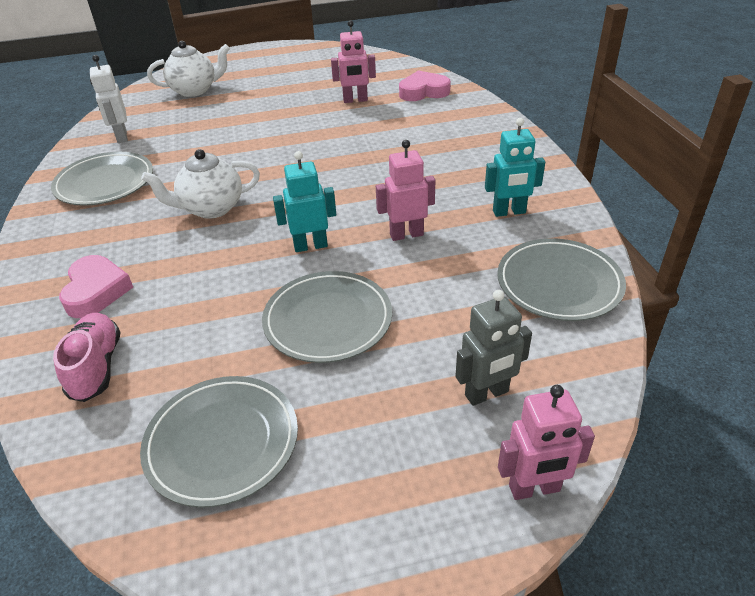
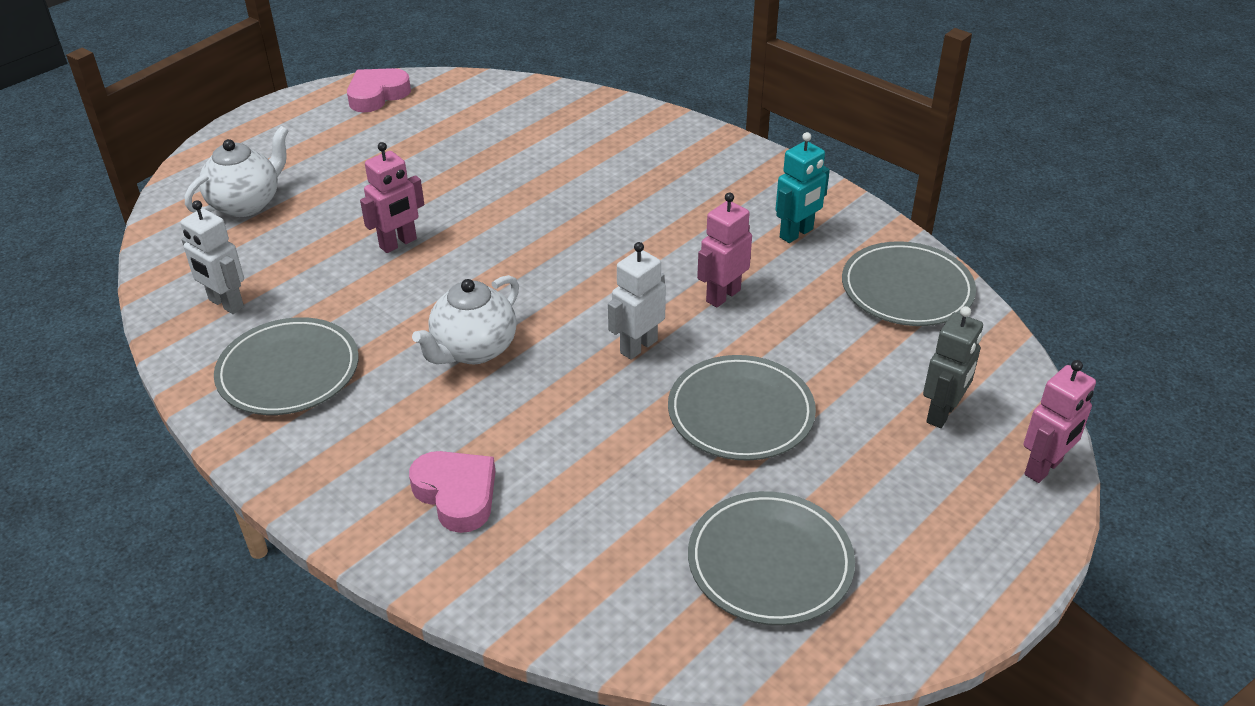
camera: 35 degrees left, 0 degrees up
pink shoe [53,313,121,402] -> none
turquoise robot [273,151,336,252] -> white robot [608,242,666,360]
pink robot [331,20,376,103] -> pink robot moved to [360,142,424,253]
pink heart [399,70,451,101] -> pink heart moved to [347,68,411,112]

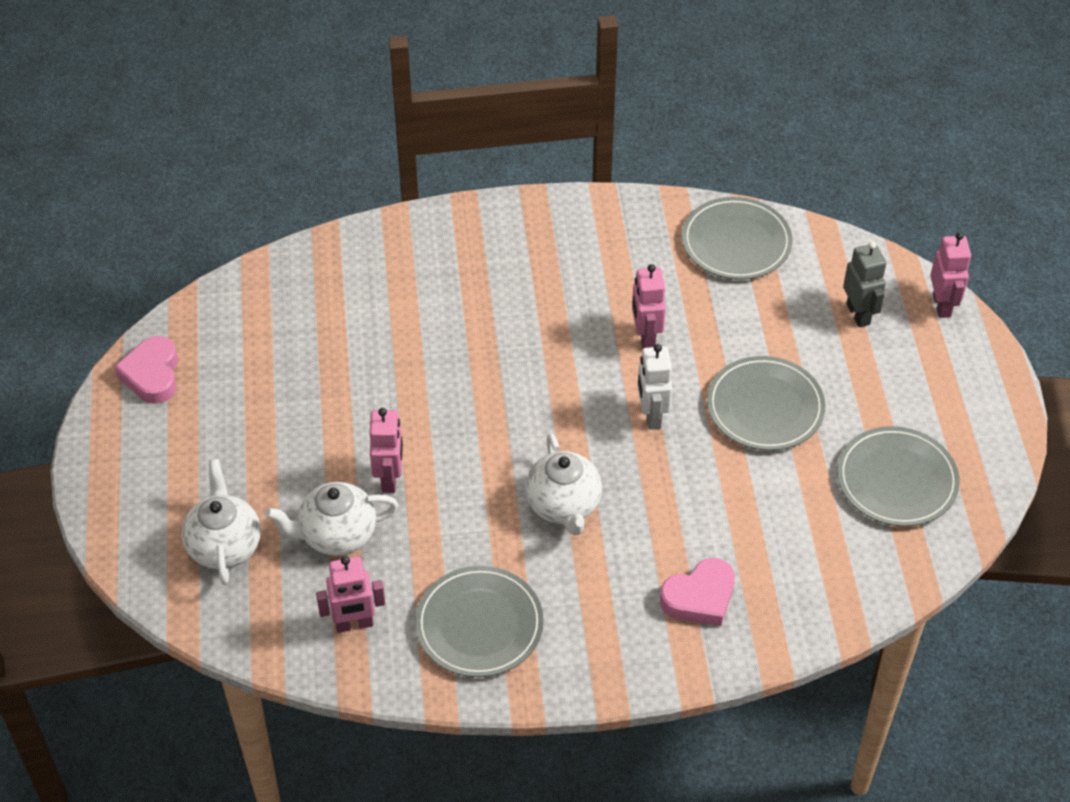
camera: 50 degrees left, 10 degrees up
white robot [181,200,244,314] -> pink robot [316,556,385,633]
pink heart [409,451,495,533] -> pink heart turned 150 degrees clockwise [660,558,735,626]
turquoise robot [776,132,830,243] -> none
none -> white teapot [265,482,398,556]

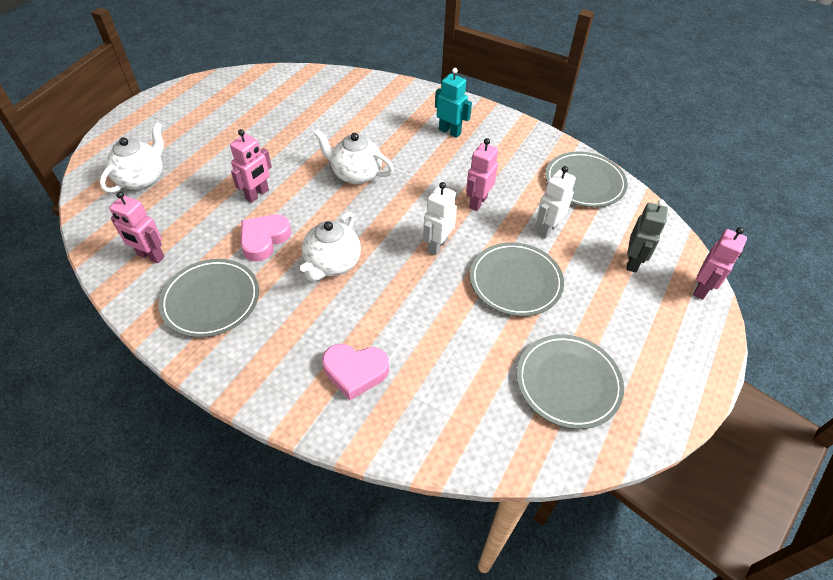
camera: 35 degrees right, 0 degrees up
pink heart [114,336,178,404] -> pink heart moved to [241,214,291,261]
white teapot [265,482,398,556] -> white teapot moved to [314,129,394,185]
none -> turquoise robot [435,68,472,138]
none -> white robot [537,166,576,239]

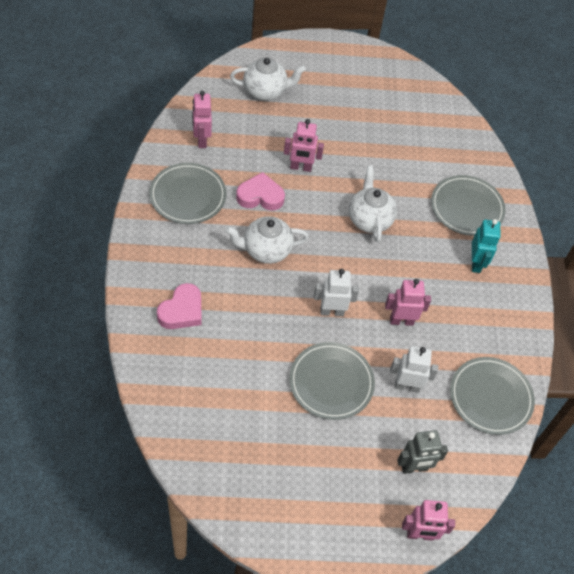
camera: 55 degrees right, 5 degrees up
pink heart [322,344,389,400] -> pink heart turned 120 degrees counterclockwise [157,283,202,329]
grey plate [517,334,624,429] -> grey plate moved to [431,175,506,236]

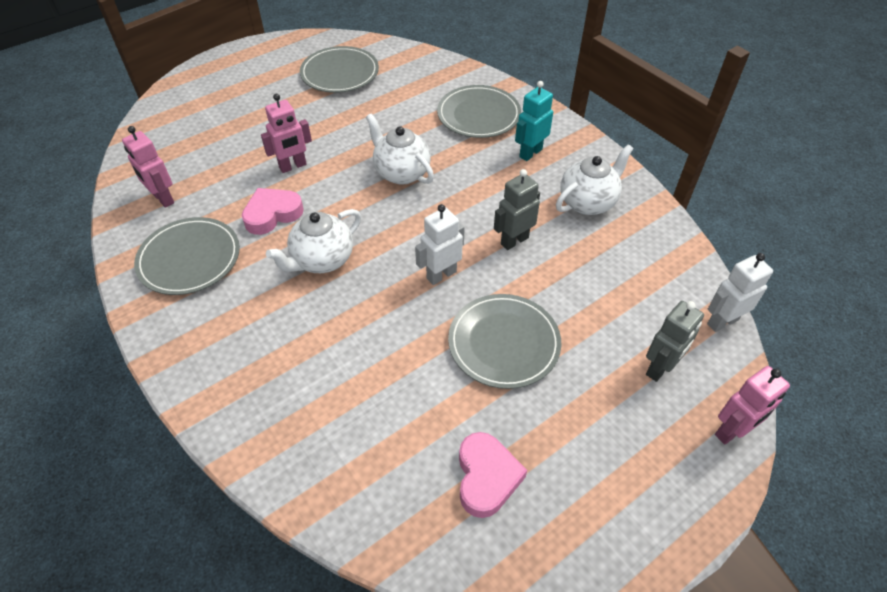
camera: 30 degrees left, 5 degrees down
pink heart [157,283,202,329] -> pink heart moved to [459,432,527,518]
white teapot [230,57,306,100] -> white teapot moved to [556,144,634,215]
pink robot [385,279,431,326] -> grey robot [494,169,540,250]
white robot [390,346,438,393] -> white robot moved to [707,253,773,332]
grey plate [450,357,535,435] -> grey plate moved to [300,46,379,93]
turquoise robot [472,219,501,273] -> turquoise robot turned 105 degrees counterclockwise [515,81,553,161]

